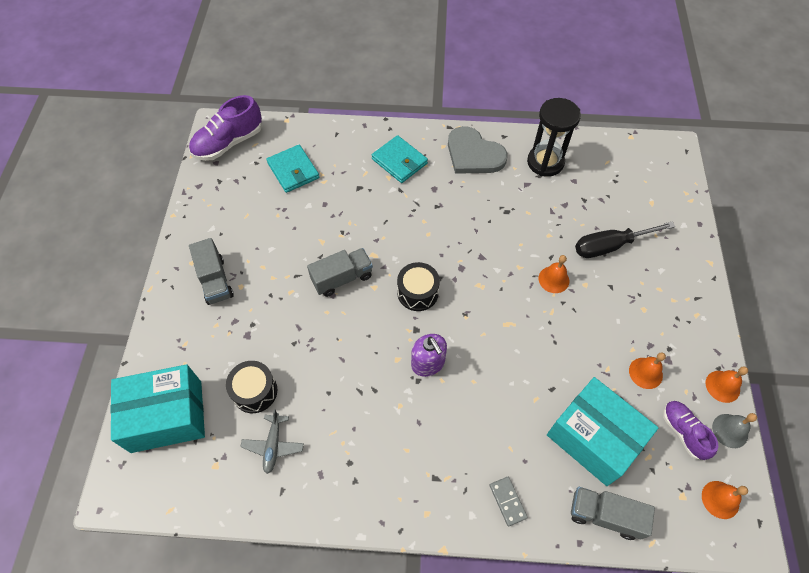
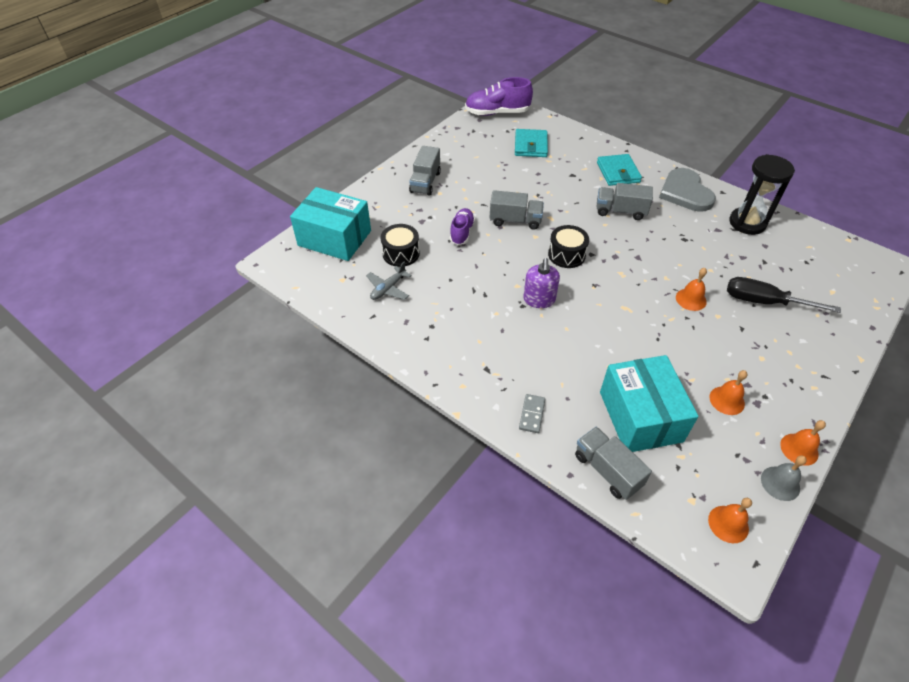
camera: 35 degrees right, 10 degrees down
purple shoe [663,401,718,460] -> purple shoe moved to [450,208,475,245]
none -> grey truck [597,183,653,220]

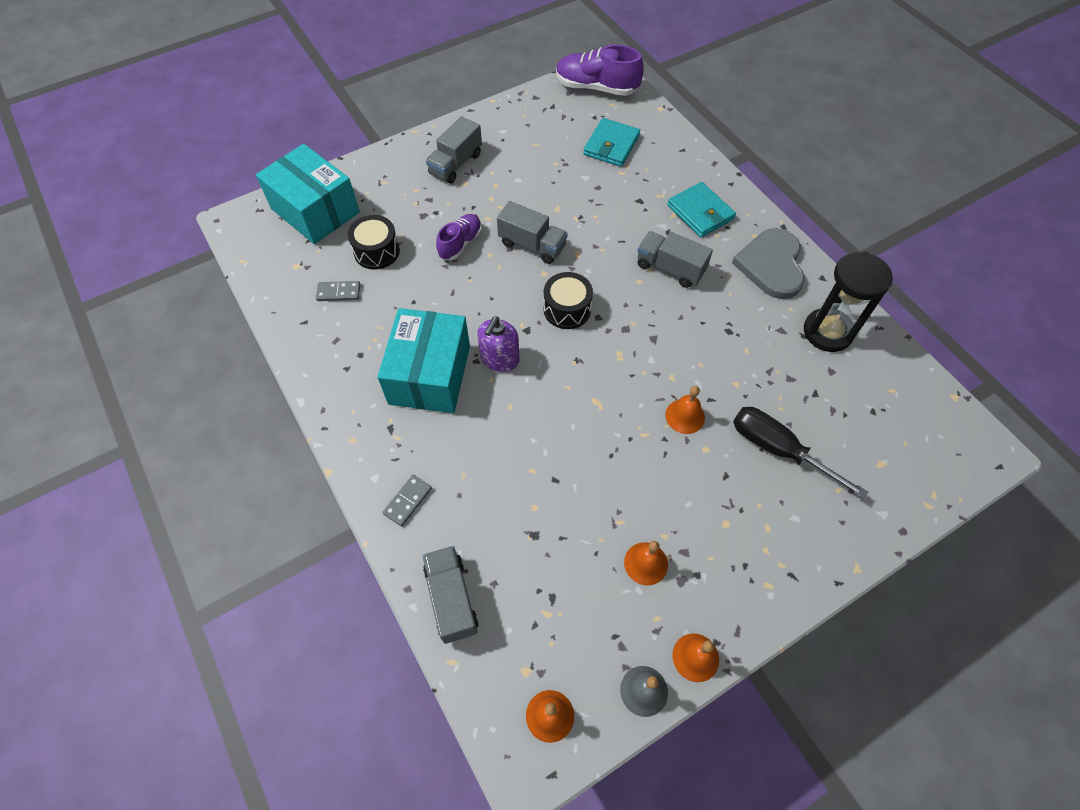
camera: 20 degrees right, 10 degrees up
grey plane [366,262,412,300] -> grey domino [316,281,360,301]
turquoise wallet [597,154,642,186] -> turquoise wallet turned 45 degrees counterclockwise [667,182,736,237]
turquoise box [600,355,699,452] -> turquoise box moved to [378,308,470,413]

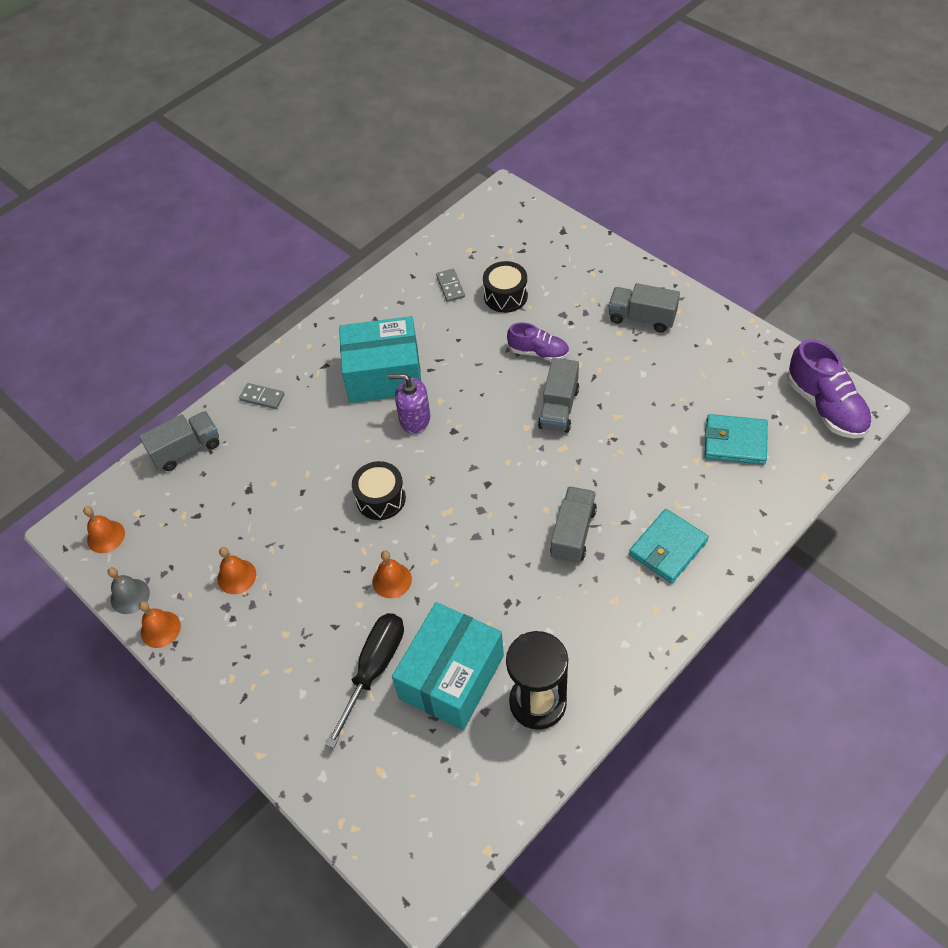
camera: 80 degrees right, 5 degrees down
turquoise box [256,144,360,244] -> turquoise box moved to [392,602,504,730]
black drum [543,272,593,329] -> black drum moved to [352,461,406,520]
purple shoe [556,45,644,96] -> purple shoe turned 150 degrees clockwise [787,339,872,439]
grey heart [732,228,805,299] -> none

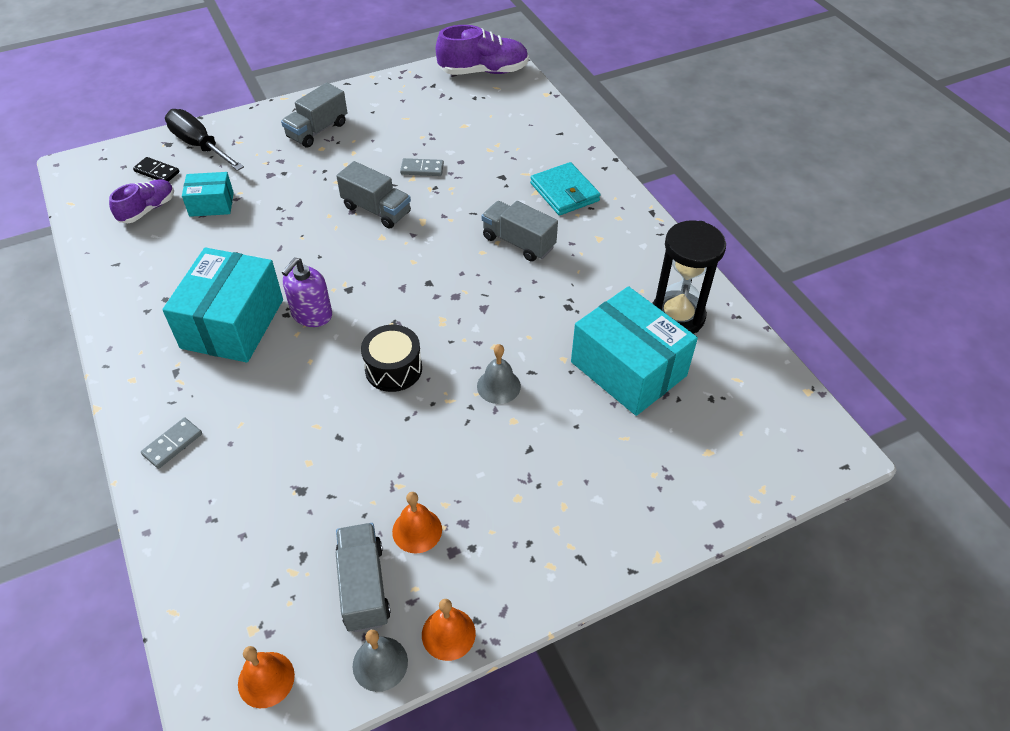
camera: 75 degrees left, 5 degrees down
grey truck [139,411,219,471] -> grey truck moved to [336,523,391,632]
black screwdriver [325,613,404,749] -> black screwdriver moved to [165,109,244,171]
orange bell [372,551,412,598] -> grey bell [477,344,521,404]
grey domino [436,269,465,302] -> grey domino moved to [400,158,444,176]
black drum [483,261,528,313] -> turquoise box [182,172,234,217]
purple shoe [507,322,569,361] -> purple shoe moved to [109,179,174,223]
turquoise wallet [705,414,768,465] -> none
none -> black domino [133,157,179,182]

